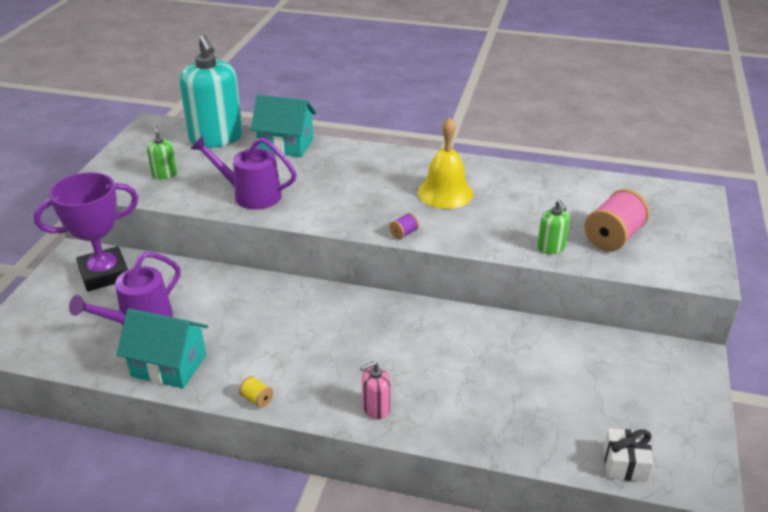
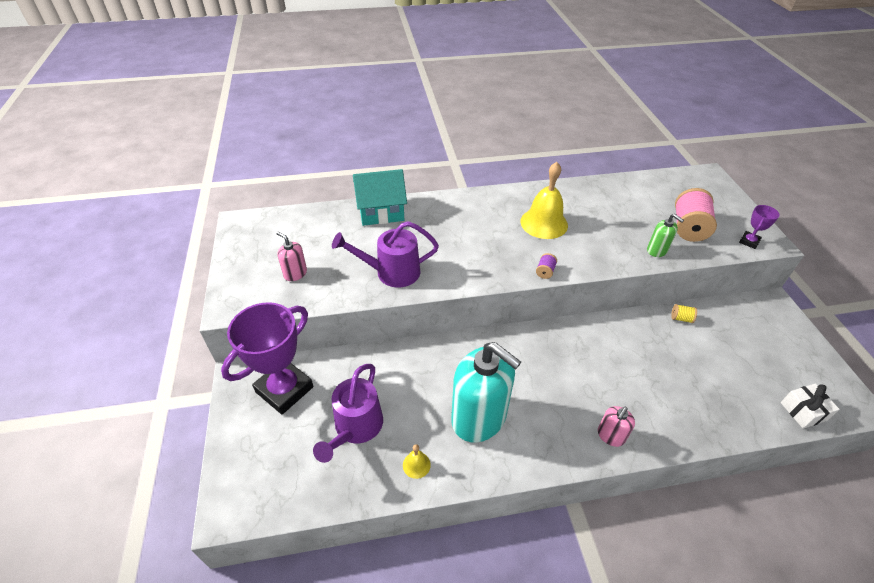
camera: 25 degrees left, 10 degrees up
turquoise house [117,308,208,389] -> yellow bell [403,444,431,479]
green soap dispenser [147,125,178,180] -> pink soap dispenser [277,232,307,281]
turquoise soap dispenser [179,35,243,148] -> turquoise soap dispenser moved to [451,342,521,443]
yellow spool [239,376,273,408] -> yellow spool moved to [671,304,697,323]
none -> purple trophy [739,205,780,249]

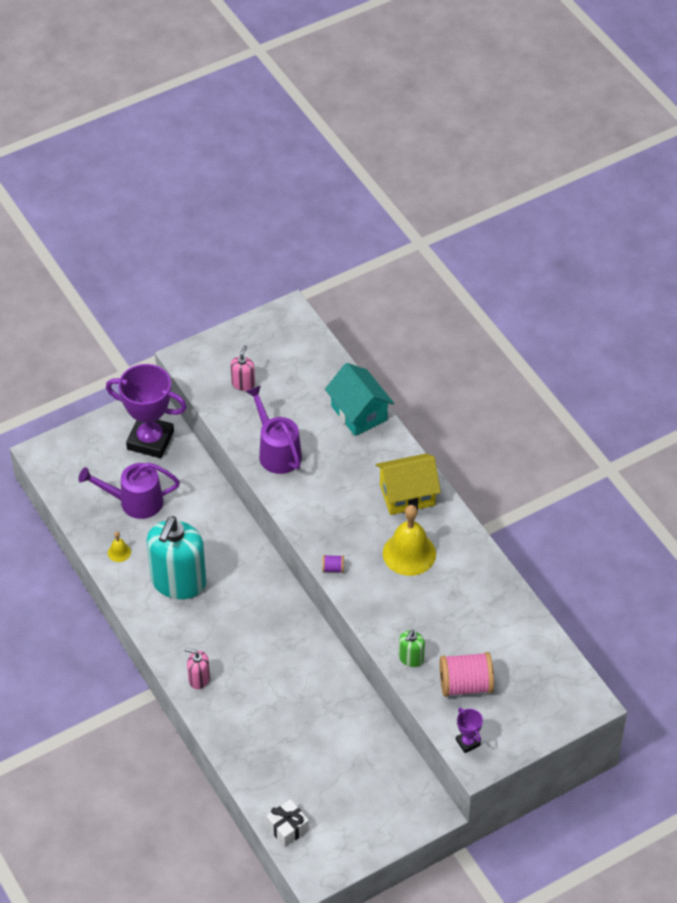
camera: 70 degrees right, 5 degrees up
yellow spool [671,304,697,323] -> none
purple trophy [739,205,780,249] -> purple trophy turned 45 degrees clockwise [456,708,483,753]
none -> yellow house [376,453,441,515]

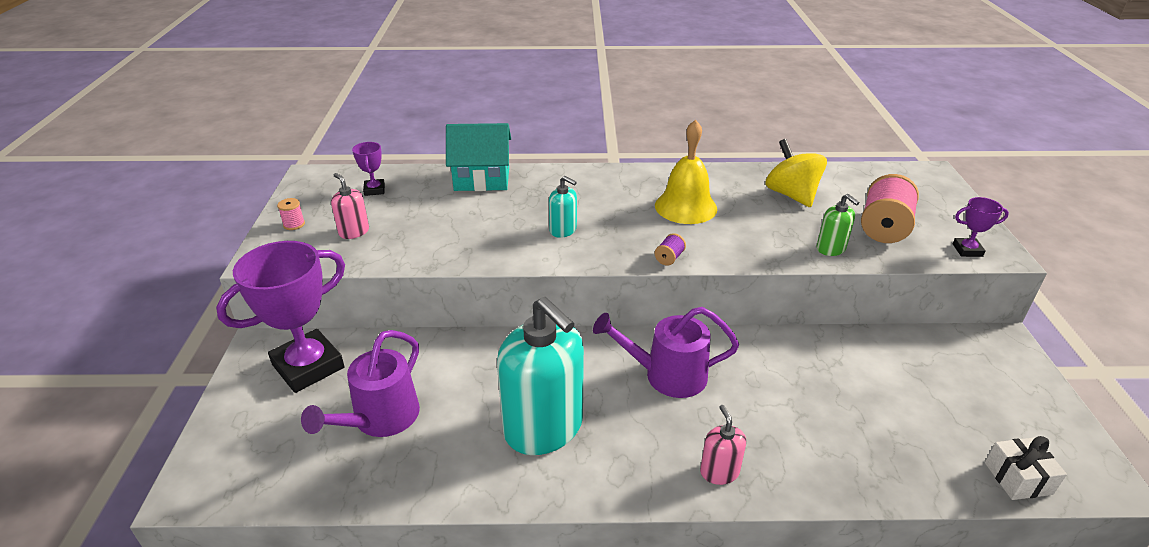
camera: 60 degrees left, 15 degrees down
yellow bell [108,532,131,562] -> none
pink soap dispenser [185,648,210,689] -> pink soap dispenser turned 120 degrees clockwise [700,405,746,485]
purple watering can [246,385,302,474] -> purple watering can moved to [593,307,739,398]
yellow house [376,453,441,515] -> none
none -> pink spool [277,198,305,230]
none -> purple trophy [352,142,385,196]
none -> turquoise soap dispenser [549,176,577,238]
none -> yellow spinning top [765,139,827,207]

